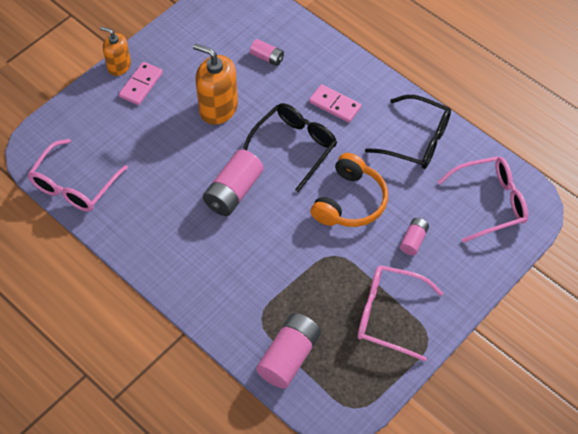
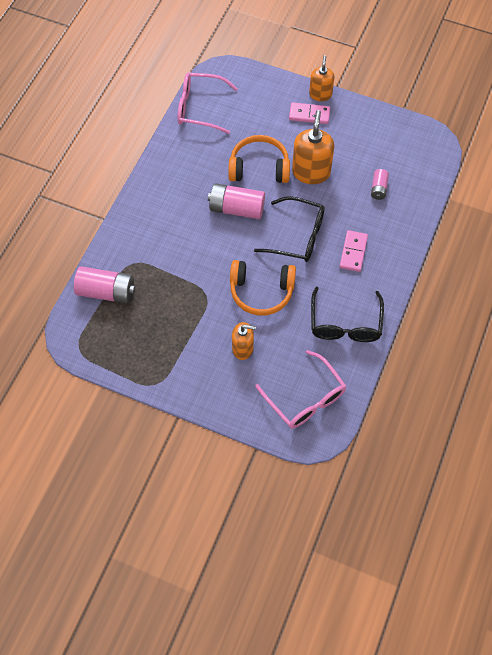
camera: 70 degrees right, 5 degrees up
pink glasses [358,265,443,361] -> none
pink battery [400,218,429,255] -> orange soap dispenser [232,322,256,360]
none -> orange headphones [228,135,290,183]

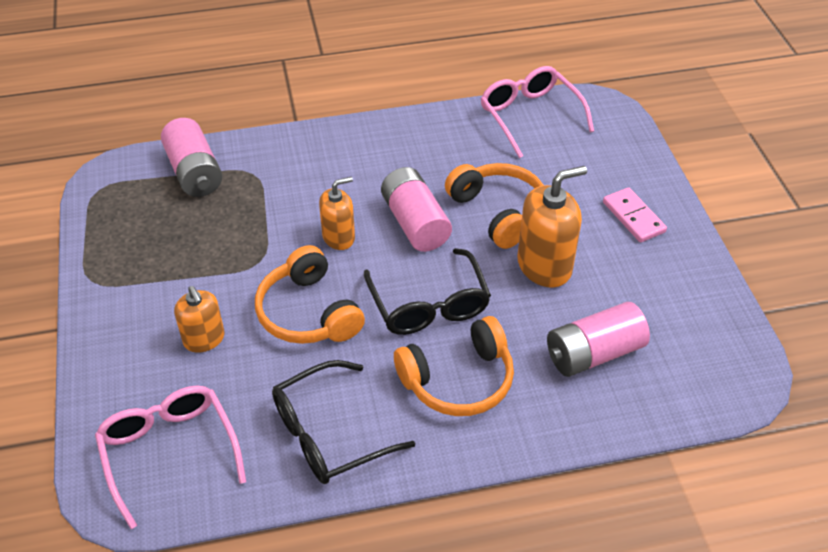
camera: 55 degrees right, 15 degrees down
pink glasses [255,350,346,429] -> pink glasses turned 135 degrees clockwise [95,386,246,529]
orange soap dispenser [309,55,334,101] -> orange soap dispenser moved to [319,177,355,250]
pink domino [340,230,368,272] -> orange headphones [394,316,514,416]
pink battery [371,169,389,200] -> pink battery [547,302,650,377], size x1.86

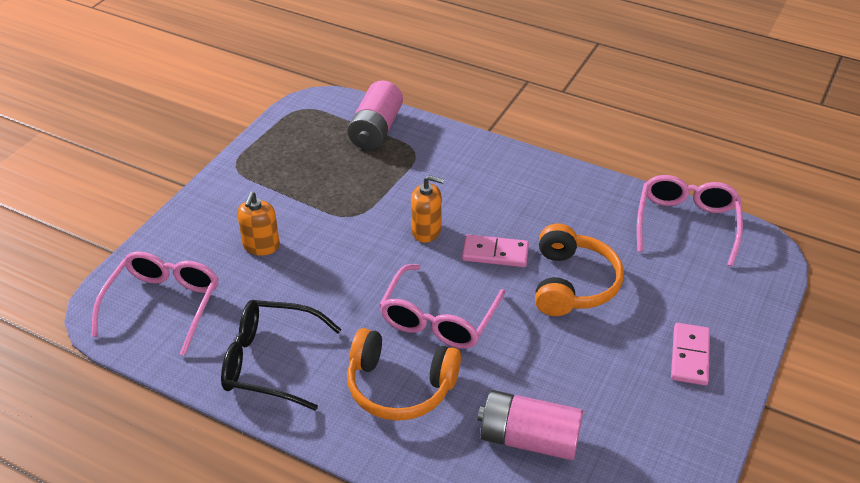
camera: 40 degrees right, 5 degrees down
orange headphones [255,245,365,344] -> none
black glasses [364,248,491,335] -> pink glasses [379,264,505,349]
pink battery [381,167,452,252] -> pink domino [462,235,529,267]
orange soap dispenser [517,166,587,287] -> none

